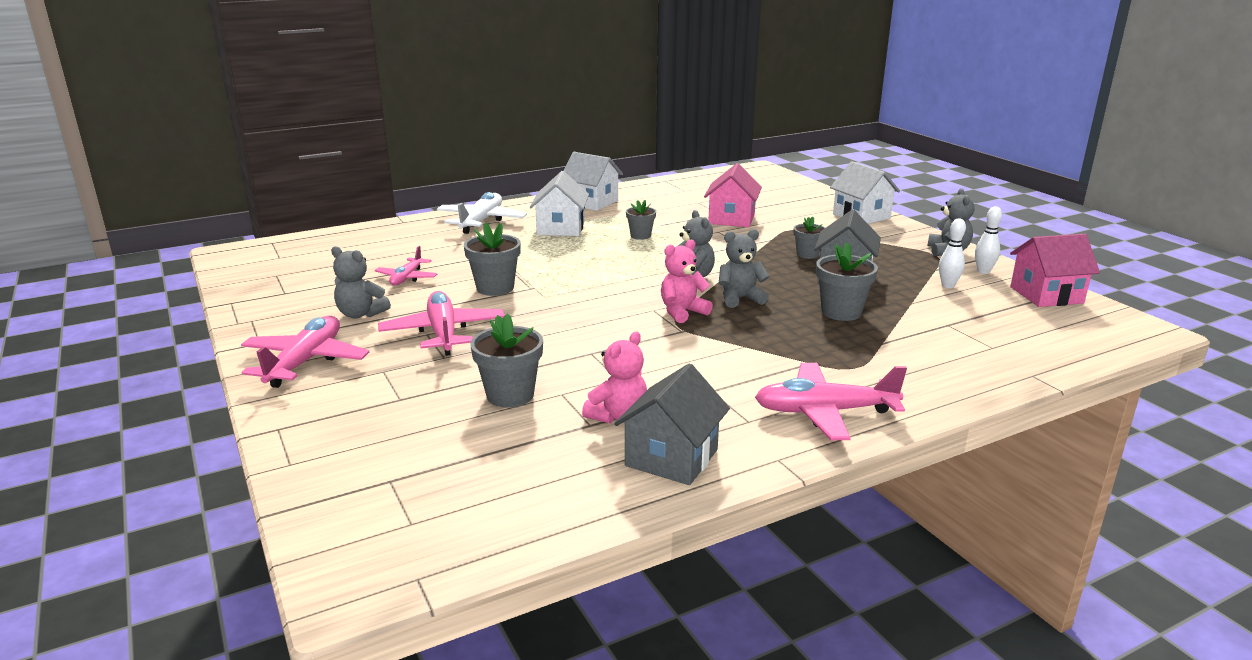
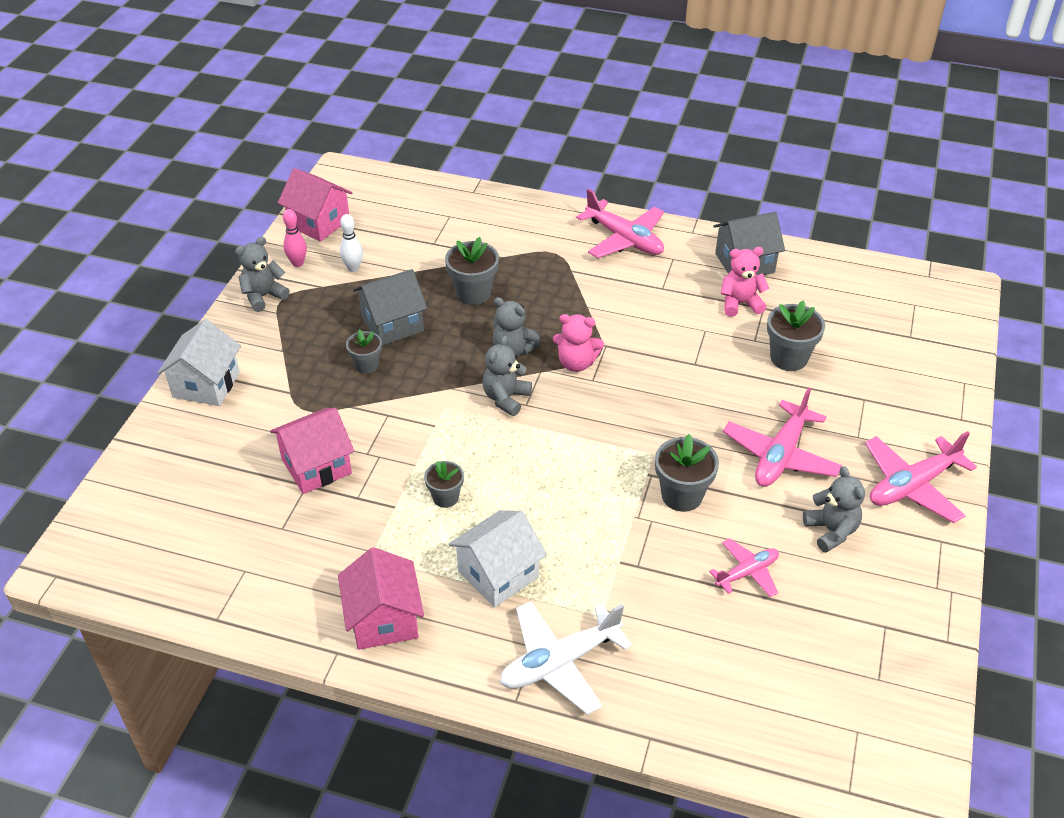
camera: 135 degrees left, 20 degrees up
white house [564,152,623,211] -> pink house [338,547,424,650]
white bowling pin [975,206,1002,274] -> pink bowling pin [283,209,307,267]

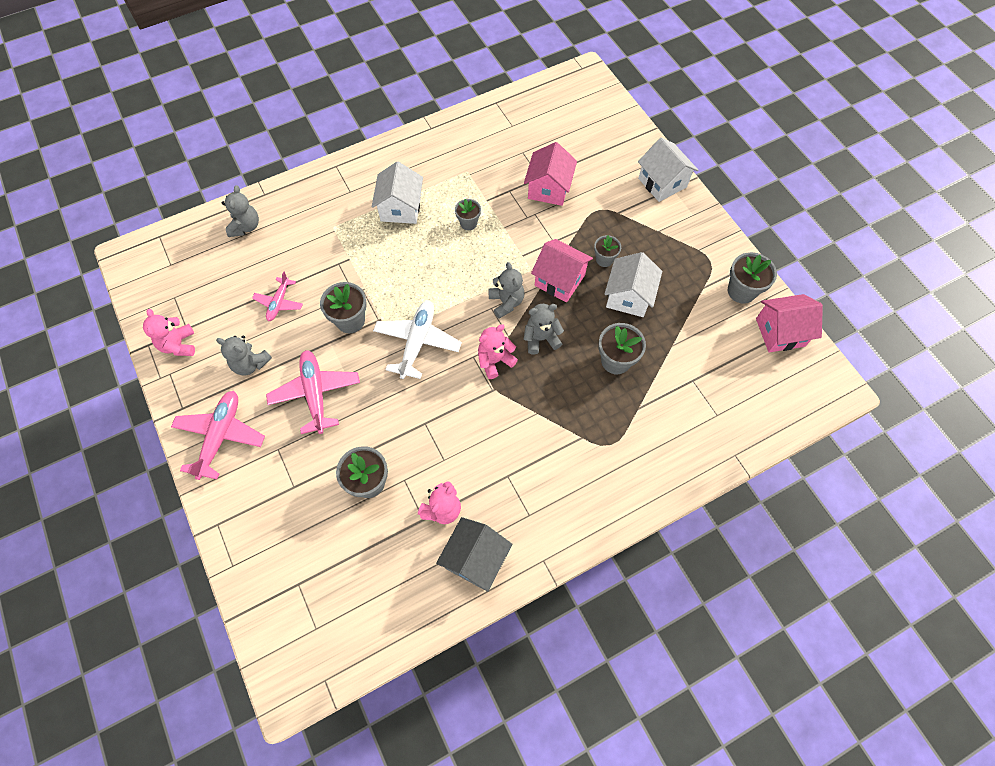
camera: 135 degrees right, 20 degrees up
grey teddy bear [235,237,290,312] -> grey teddy bear moved to [222,185,259,237]
pink bowling pin [283,209,307,267] -> grey flower pot [728,252,777,304]
pink house [338,547,424,650] -> pink house moved to [531,239,593,302]
white bowling pin [340,214,363,272] -> none
grey house [353,269,427,346] -> white house [604,252,662,317]
white plane [500,601,632,715] -> white plane moved to [373,301,462,379]
pink plane [576,189,664,258] -> none
none -> pink teddy bear [143,309,195,356]

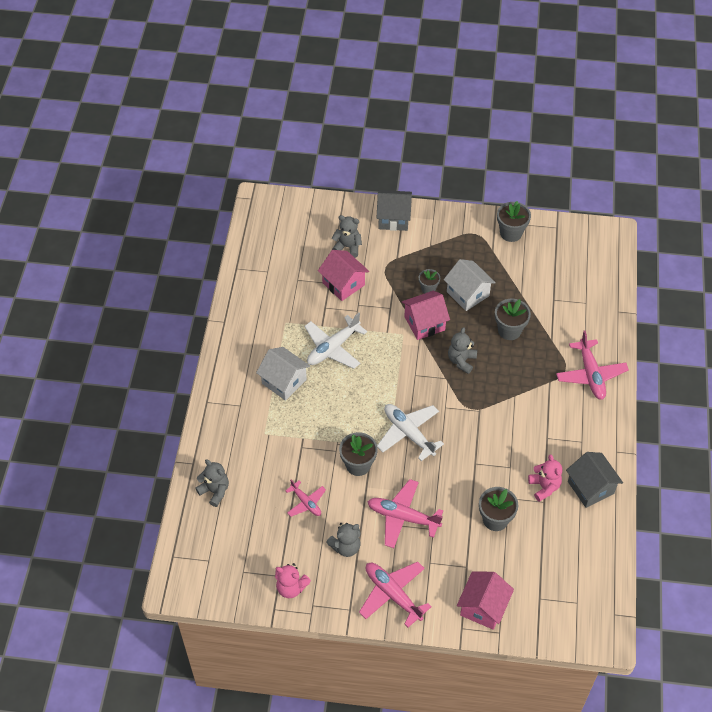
camera: 55 degrees left, 10 degrees down
grey flower pot [455,199,481,230] -> white plane [304,313,367,369]
pink teddy bear [478,324,518,379] -> none
grey teddy bear [488,262,524,319] -> grey teddy bear moved to [332,215,362,258]
white house [638,138,699,202] -> grey house [376,190,412,231]
pink house [756,294,823,352] -> pink house moved to [457,572,514,630]
none -> pink plane [556,330,629,400]

